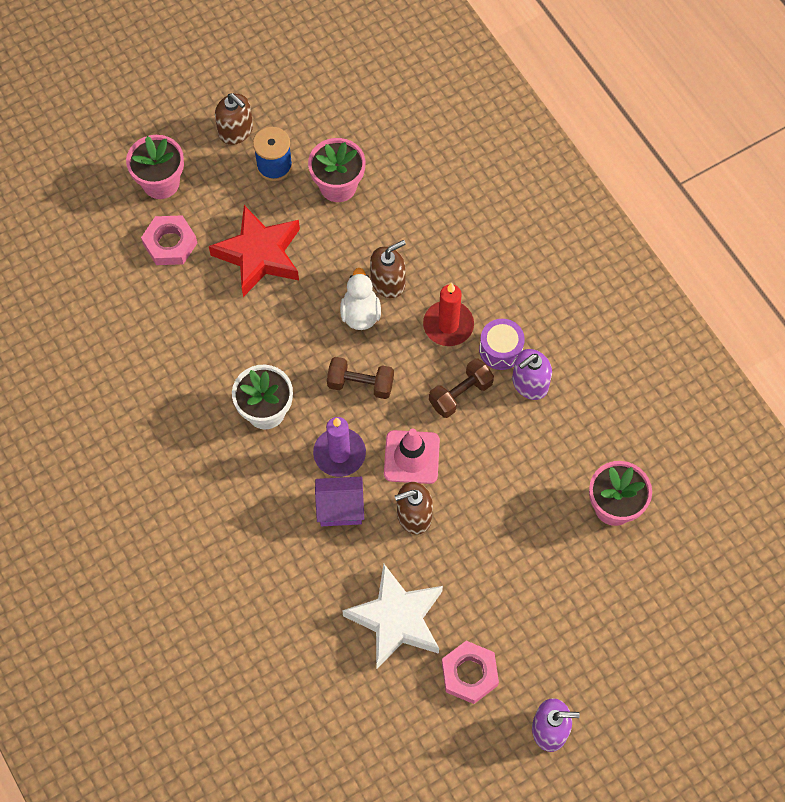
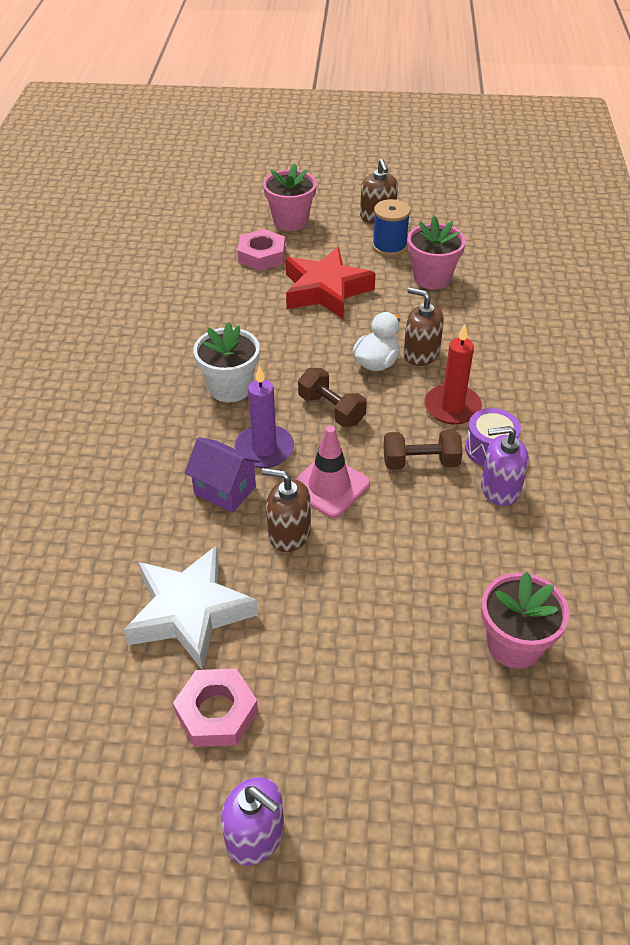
camera: 35 degrees right, 20 degrees down
brown soap dispenser [370,240,406,298] -> brown soap dispenser turned 150 degrees counterclockwise [404,287,444,366]

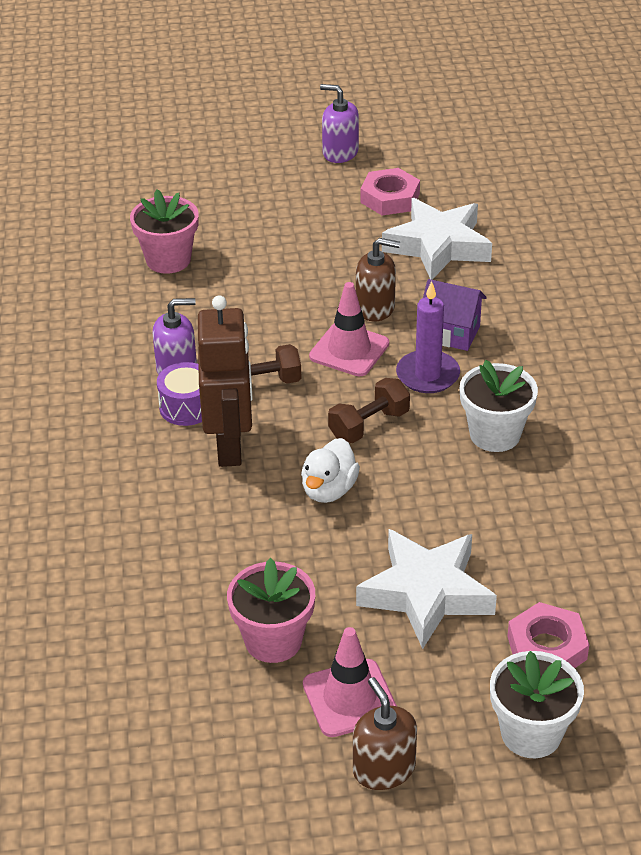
camera: 170 degrees right, 5 degrees down
pink flower pot [263,163,317,231] -> white flower pot [490,651,584,758]
red star [286,247,376,319] -> white star [356,529,497,649]
brown dumbbell [298,368,367,427] -> brown dumbbell turned 75 degrees counterclockwise [328,378,410,443]
blue spool [372,199,410,256] -> pink traffic cone [303,627,397,737]
brown soap dispenser [404,287,444,366] -> none
red candle [425,324,482,425] -> brown robot [198,295,253,467]

